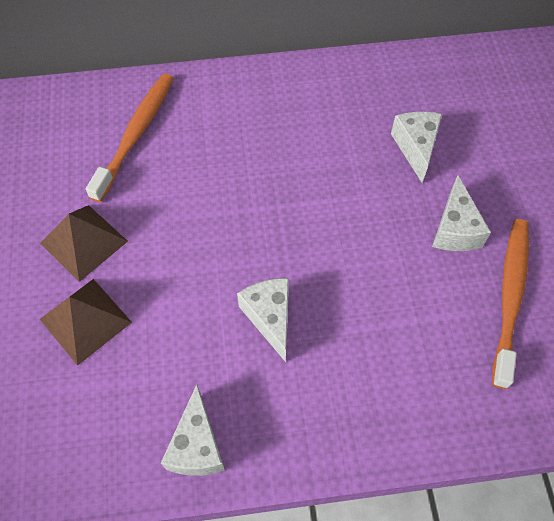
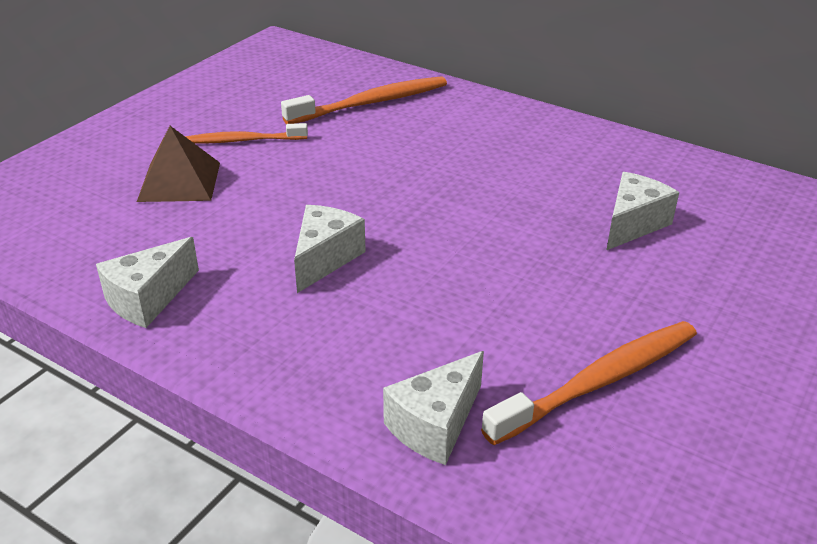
camera: 40 degrees right, 25 degrees down
brown pyramid [40,205,128,282] -> orange toothbrush [185,123,308,144]
white cheese [432,175,491,251] -> white cheese moved to [383,351,484,465]

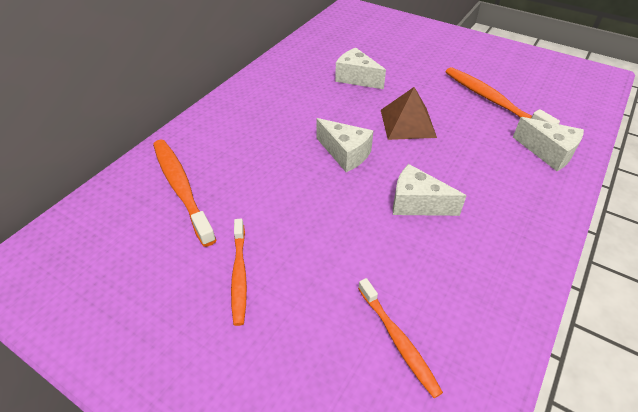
camera: 90 degrees left, 10 degrees up
white cheese [96,237,199,328] -> white cheese moved to [316,118,373,172]
brown pyramid [137,126,220,202] -> brown pyramid moved to [381,87,437,140]
none -> orange toothbrush [358,278,443,398]

